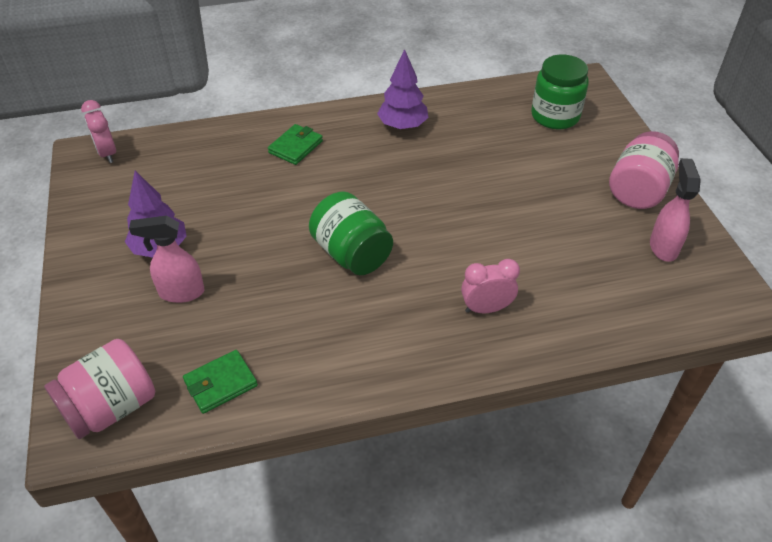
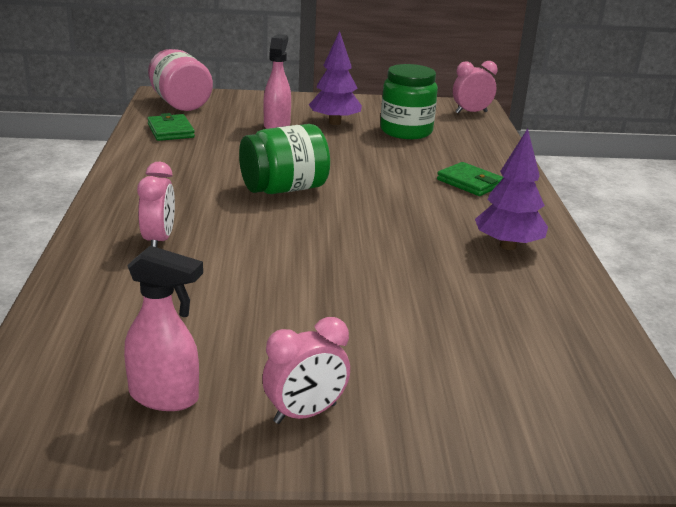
camera: 100 degrees right, 20 degrees down
green jar [531,55,589,129] -> green jar moved to [380,64,438,139]
pink jar [609,131,679,209] -> pink clock [262,317,350,424]

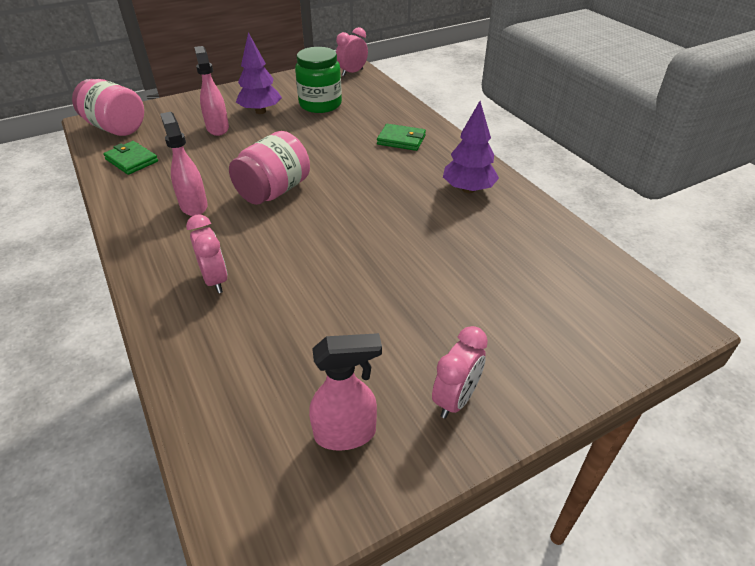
camera: 25 degrees left, 15 degrees up
green jar [239,124,330,194] -> pink jar [229,131,310,205]
none -> pink spray bottle [160,112,208,216]

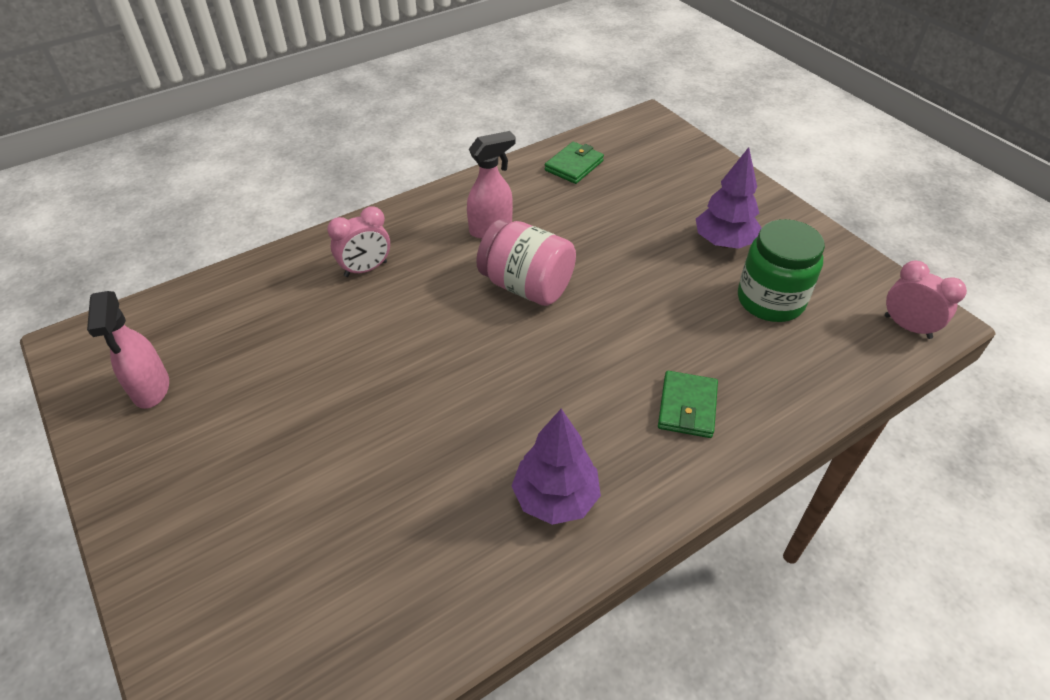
camera: 85 degrees right, 5 degrees up
pink jar [72,79,144,136] -> none
pink spray bottle [194,46,229,136] -> none
pink clock [432,326,488,419] -> none

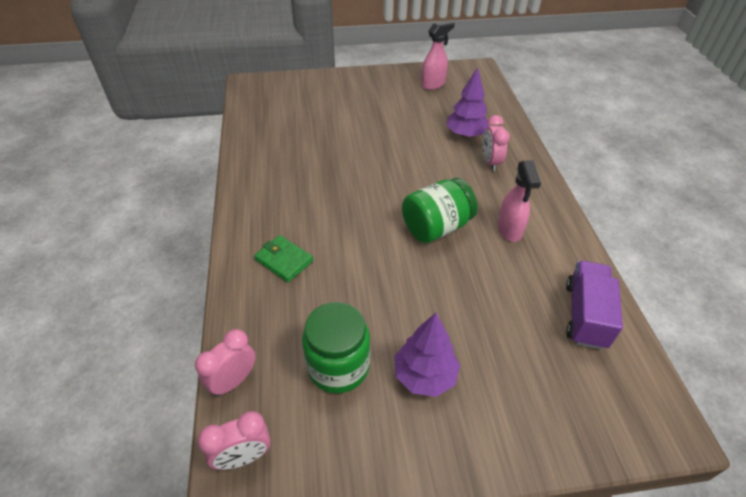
camera: 115 degrees right, 0 degrees up
pink spray bottle [87,291,169,409] -> pink spray bottle turned 135 degrees clockwise [421,20,455,90]
pink jar [476,219,576,306] -> green jar [402,178,478,243]
purple tree [512,409,601,525] -> purple tree moved to [446,67,489,138]
green wallet [545,142,604,184] -> purple truck [566,261,623,350]
none -> pink clock [195,329,256,397]

